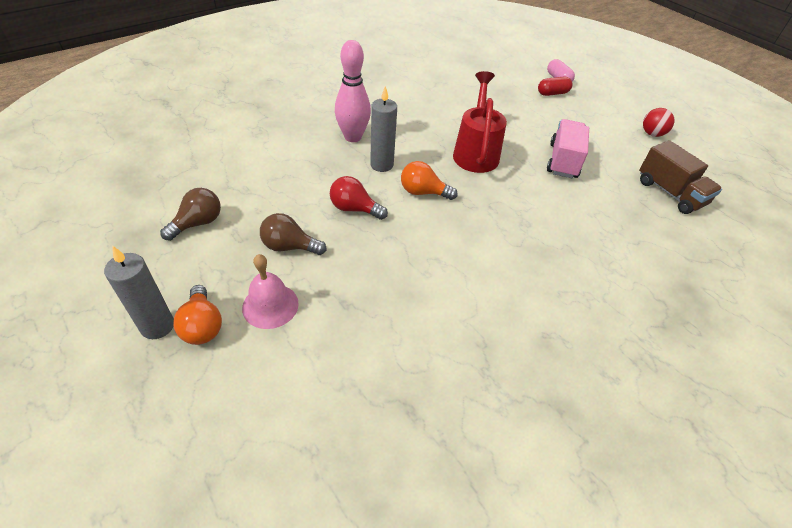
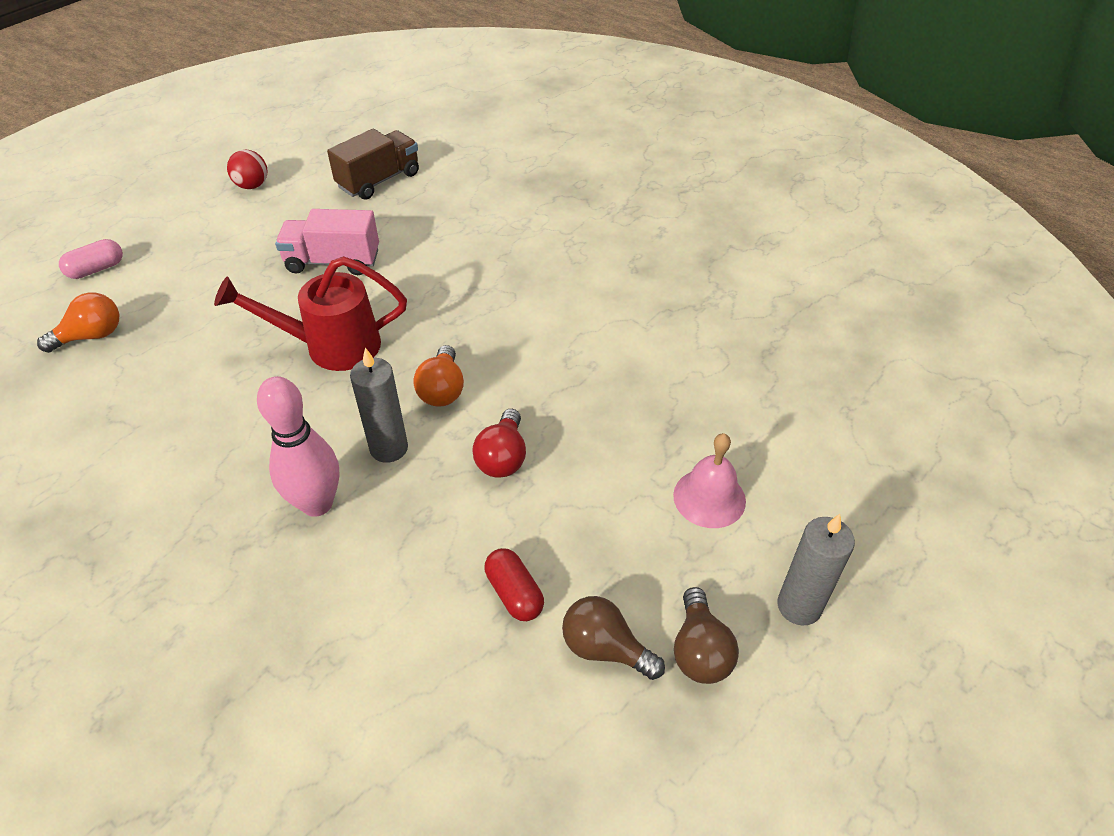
camera: 100 degrees left, 0 degrees up
orange light bulb [173,285,222,345] -> orange light bulb moved to [37,292,119,353]
brown light bulb [260,213,326,255] -> brown light bulb moved to [674,587,739,684]
red capsule [538,77,573,96] -> red capsule moved to [485,548,544,621]

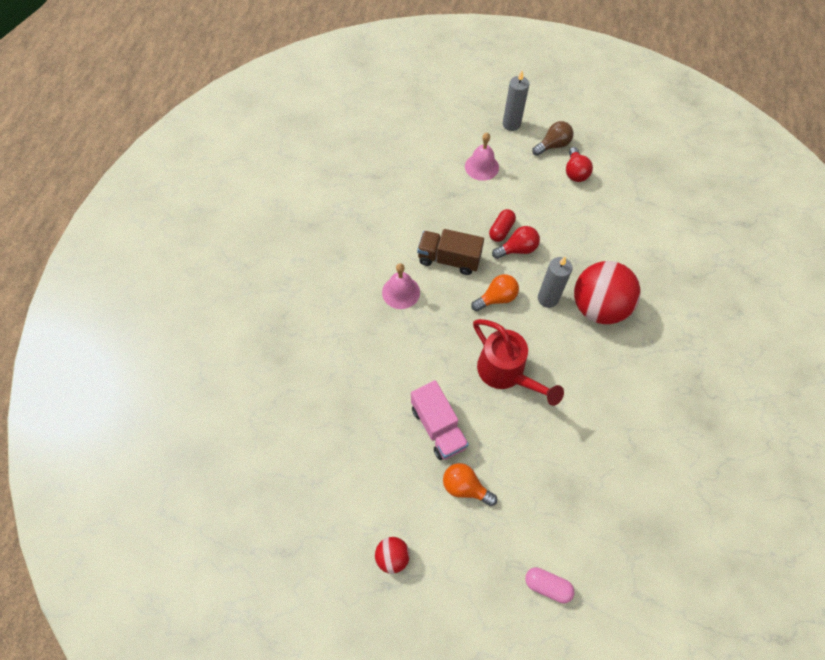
camera: 120 degrees left, 15 degrees up
orange light bulb [37,292,119,353] -> orange light bulb moved to [443,463,497,506]
pink bowling pin [257,376,340,517] -> red ball [574,261,640,324]
brown truck [327,129,419,200] -> brown truck moved to [417,229,484,275]
red capsule [485,548,544,621] -> red capsule moved to [489,209,516,242]
brown light bulb [562,596,665,680] -> red light bulb [566,147,593,182]
none -> pink bell [382,263,420,309]

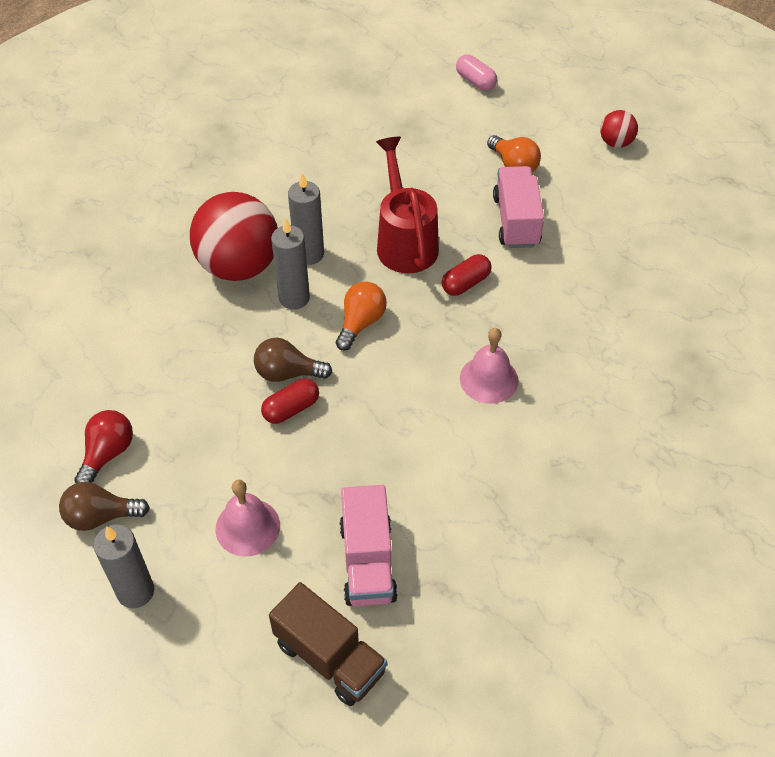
camera: 155 degrees left, 10 degrees down
brown truck [417,229,484,275] -> brown truck moved to [269,582,387,706]
orange light bulb [471,274,519,311] -> orange light bulb turned 120 degrees clockwise [336,281,387,351]
red light bulb [492,226,540,259] -> brown light bulb [254,338,332,382]
none -> grey candle [288,173,324,265]
none -> pink truck [339,485,398,606]
none -> red capsule [442,254,491,296]

